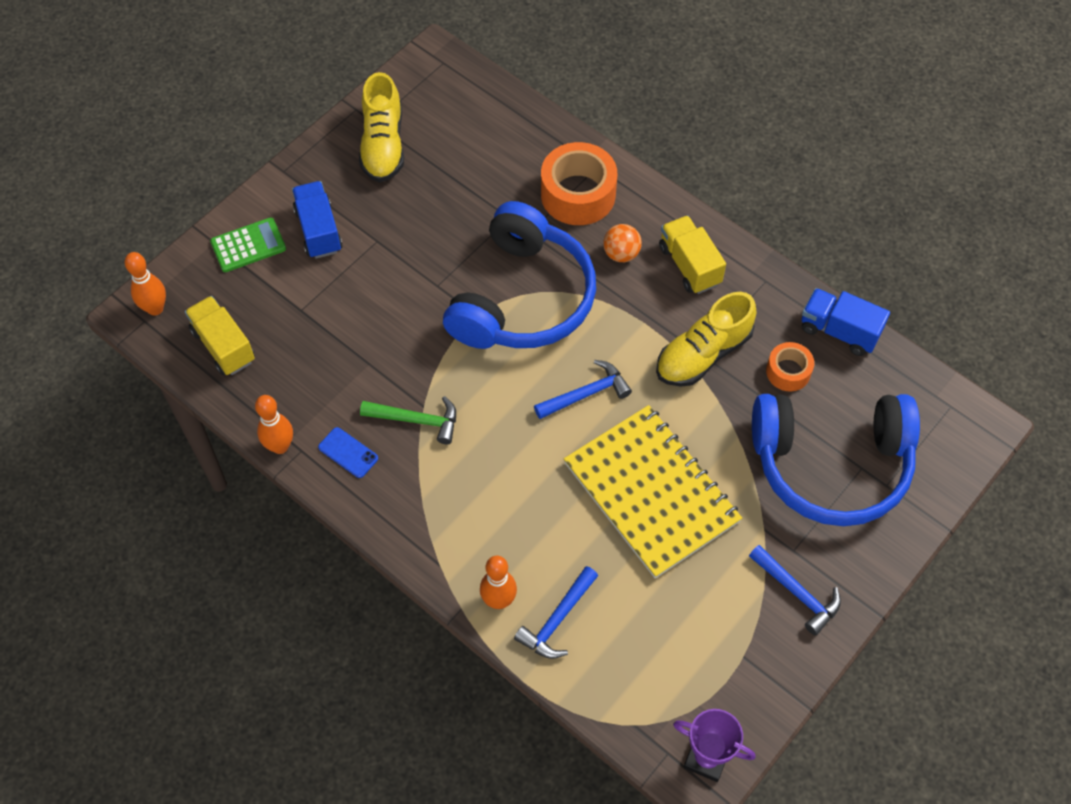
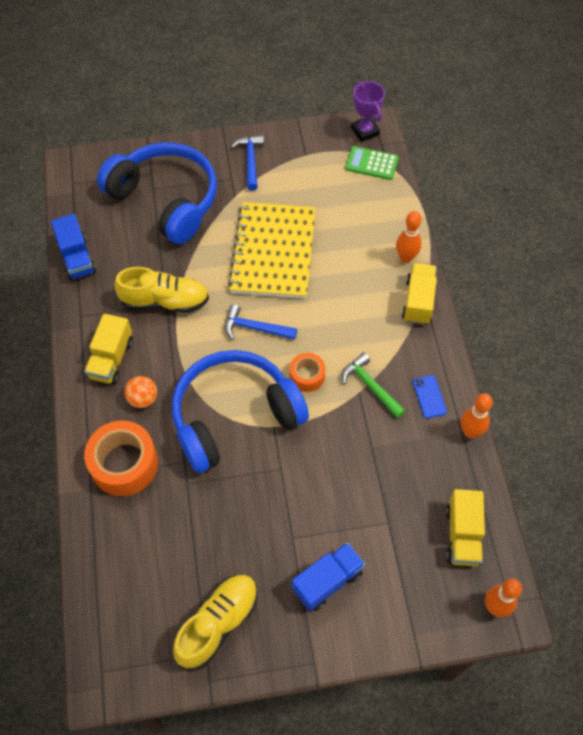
camera: 140 degrees left, 0 degrees up
green calculator [210,217,286,272] -> green calculator moved to [345,146,399,180]
blue truck [292,181,343,259] -> blue truck turned 150 degrees counterclockwise [292,542,365,611]
blue hammer [514,566,598,659] -> none
orange tape [766,342,814,391] -> orange tape moved to [290,353,325,392]
none -> yellow truck [402,263,437,325]

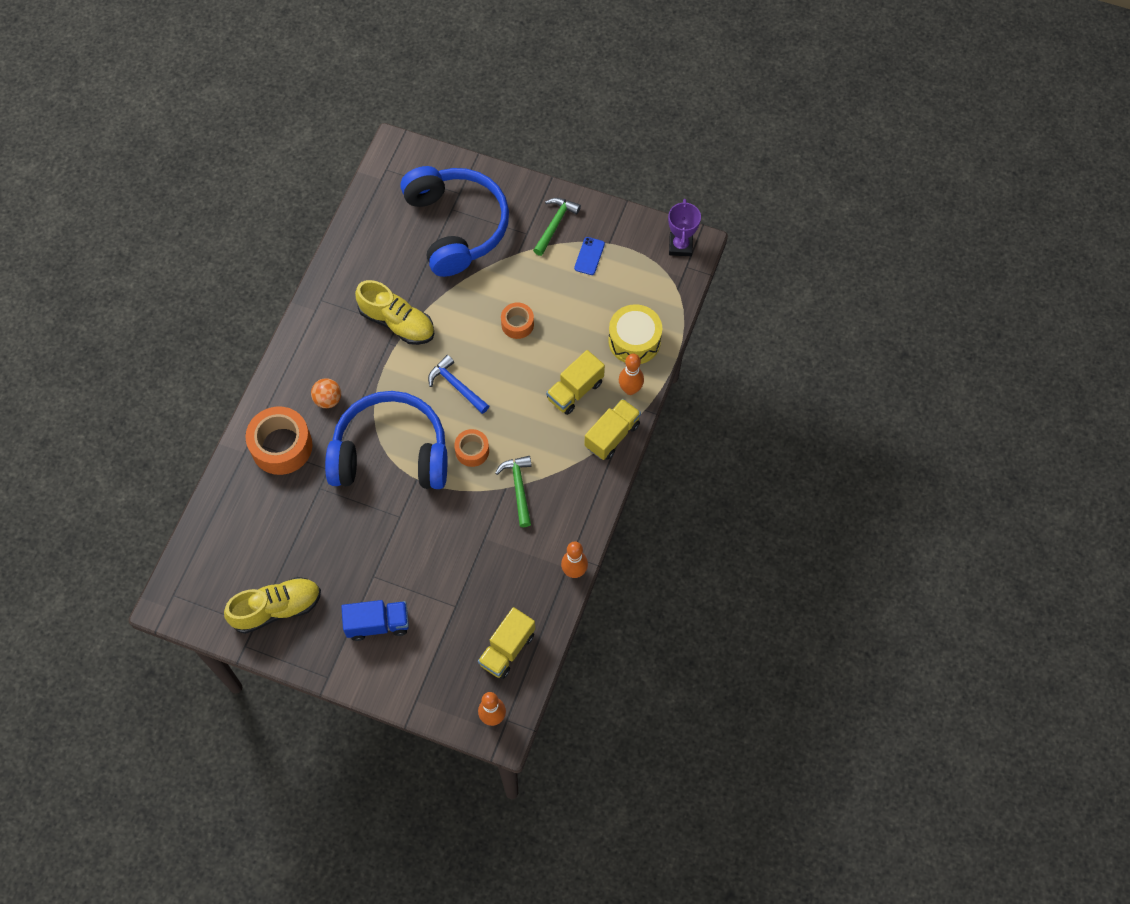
camera: 30 degrees right, 5 degrees up
blue truck [51,214,96,280] -> none
yellow truck [84,313,133,384] -> yellow truck moved to [546,350,605,415]
yellow notebook [228,202,316,299] -> orange tape [501,303,534,339]
blue hammer [231,135,264,191] -> green hammer [533,198,581,256]
green calculator [345,146,399,180] -> none
blue phone [413,375,447,418] -> blue phone moved to [574,237,605,275]
none -> yellow drum [608,304,662,364]

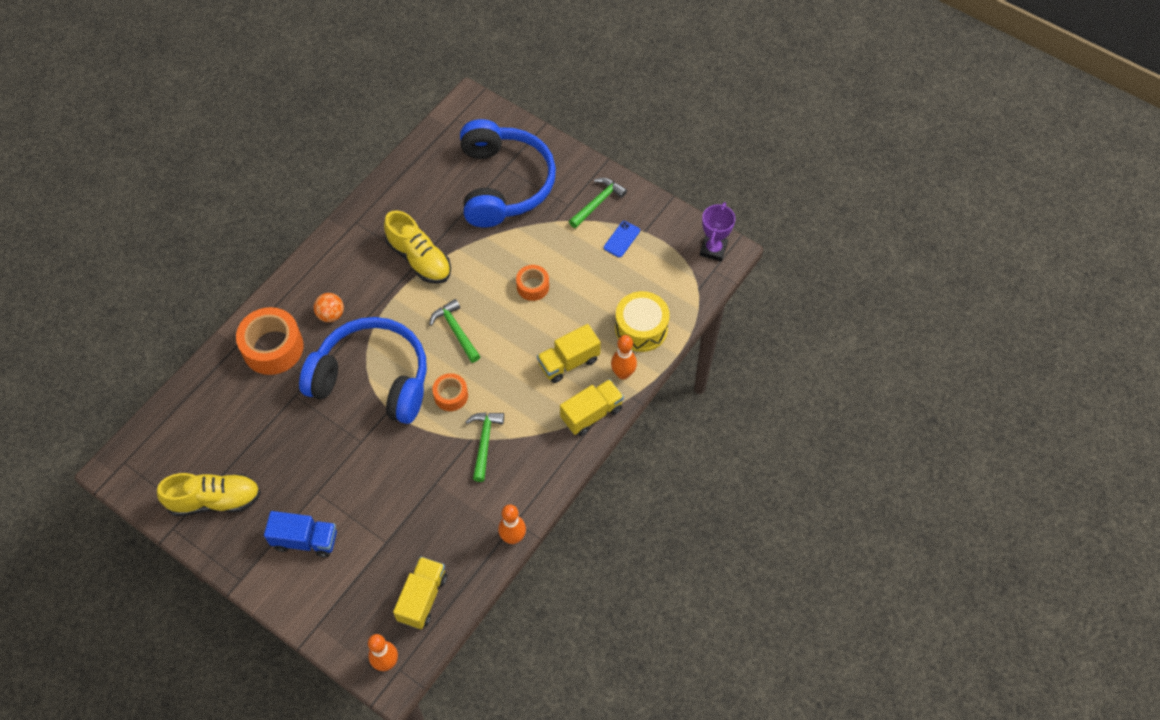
camera: 15 degrees right, 5 degrees down
blue hammer [428,355,489,414] -> green hammer [429,299,481,363]
yellow truck [478,607,535,679] -> yellow truck turned 150 degrees clockwise [393,557,447,629]

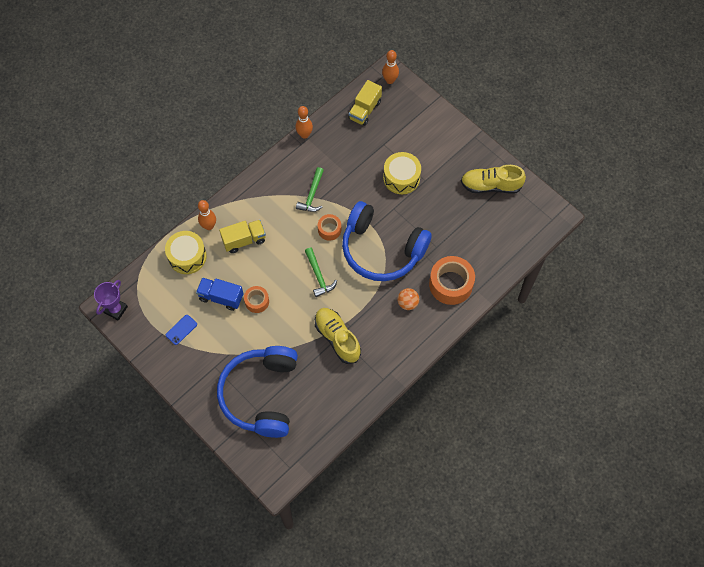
camera: 170 degrees left, 5 degrees up
blue truck [264,511,337,557] -> blue truck moved to [196,278,243,311]
yellow truck [560,379,624,436] -> none
green hammer [569,178,627,228] -> none
none -> yellow drum [383,152,421,194]

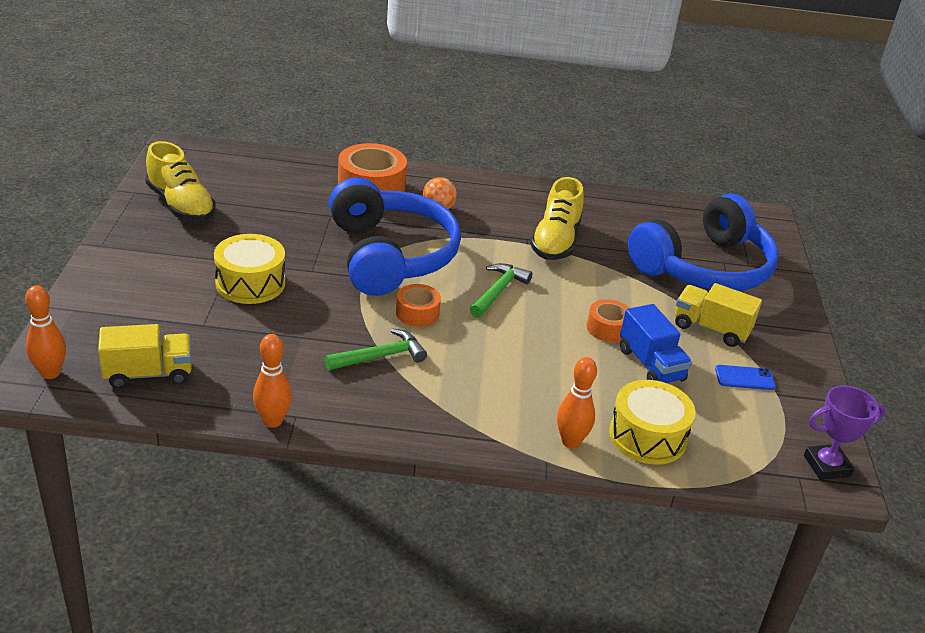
camera: 135 degrees left, 30 degrees down
yellow truck [219,220,266,253] -> yellow truck moved to [675,283,762,347]

